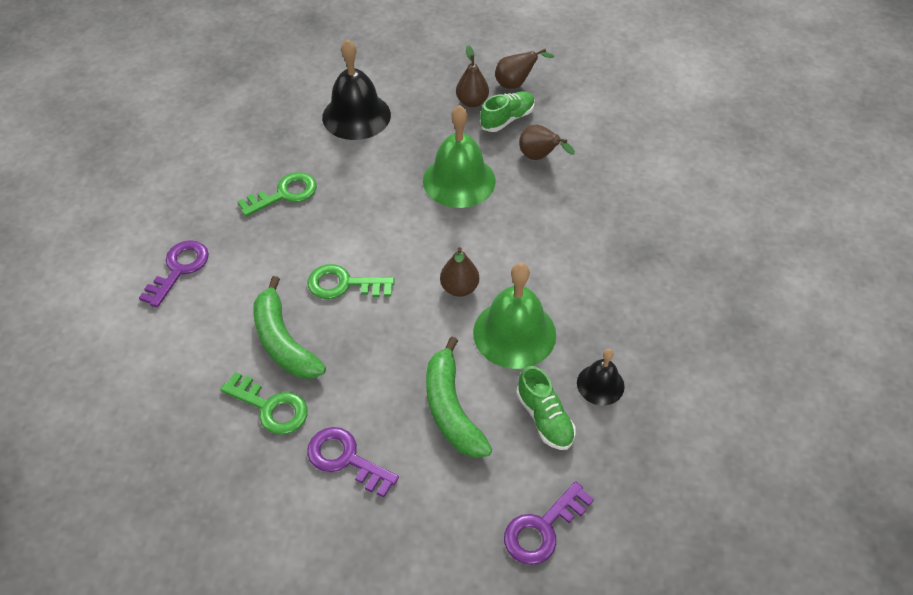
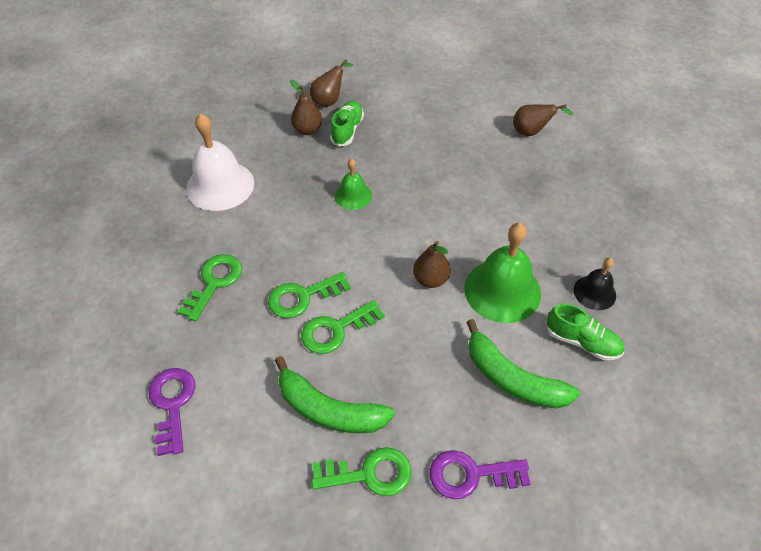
camera: 35 degrees left, 0 degrees up
black bell [322,39,391,140] -> white bell [186,113,254,211]
green bell [423,105,496,208] -> green bell [335,158,372,210], size x0.55
purple key [504,481,594,565] -> none
brown pear [519,125,575,160] -> brown pear moved to [513,104,573,136]
none -> green key [268,272,351,318]

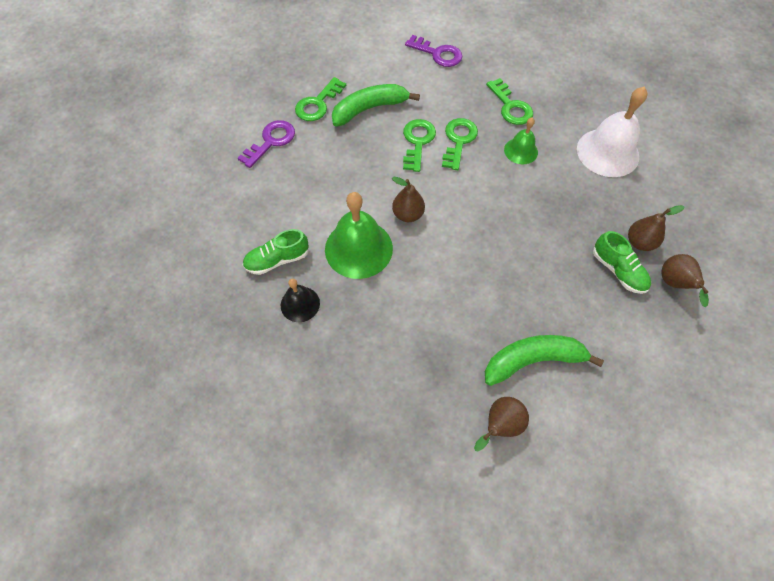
camera: 130 degrees right, 10 degrees up
green bell [335,158,372,210] -> green bell moved to [504,118,538,164]
green banana [466,319,580,409] -> green banana moved to [485,335,604,386]

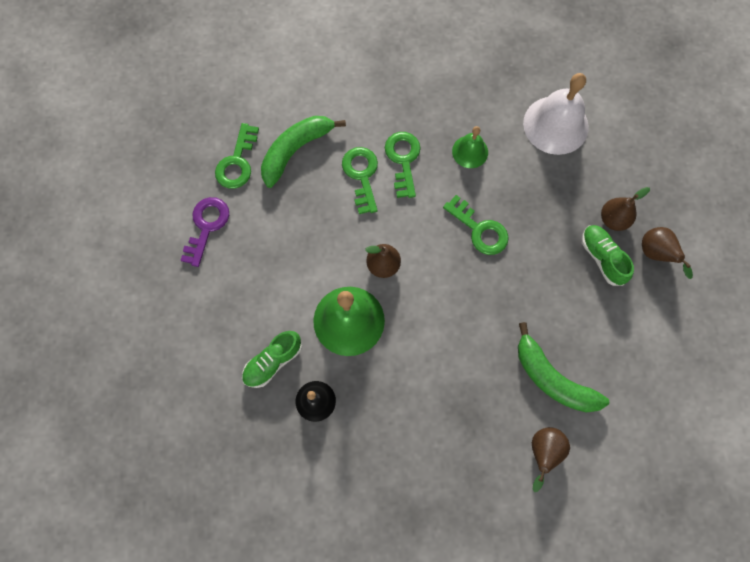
camera: 20 degrees left, 10 degrees up
purple key [405,35,462,67] -> none
green banana [485,335,604,386] -> green banana turned 105 degrees counterclockwise [518,322,609,413]
green key [486,78,533,125] -> green key moved to [443,195,509,255]
green shoe [593,231,651,294] -> green shoe turned 150 degrees counterclockwise [582,225,634,286]

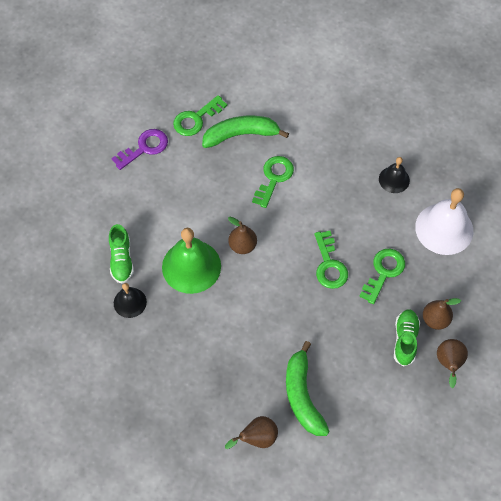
camera: 35 degrees right, 10 degrees down
green shoe [242,331,302,388] -> green shoe turned 90 degrees counterclockwise [109,224,134,284]
green key [385,132,421,198] -> green key moved to [359,249,405,304]
green bell [452,126,488,168] -> none
none -> black bell [379,157,410,193]

